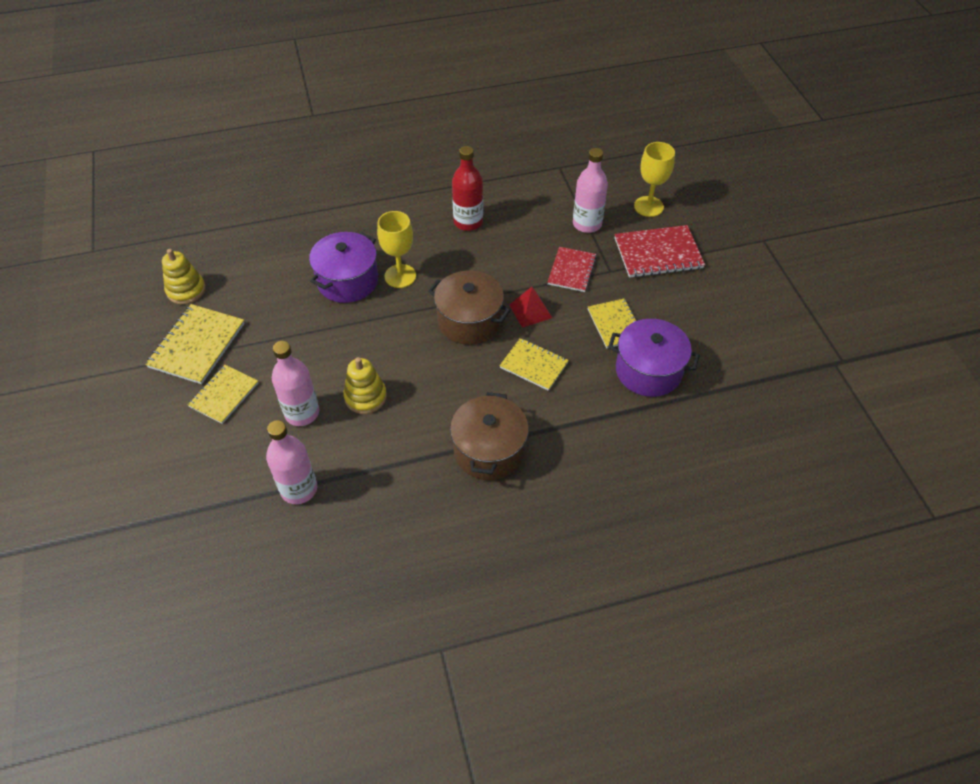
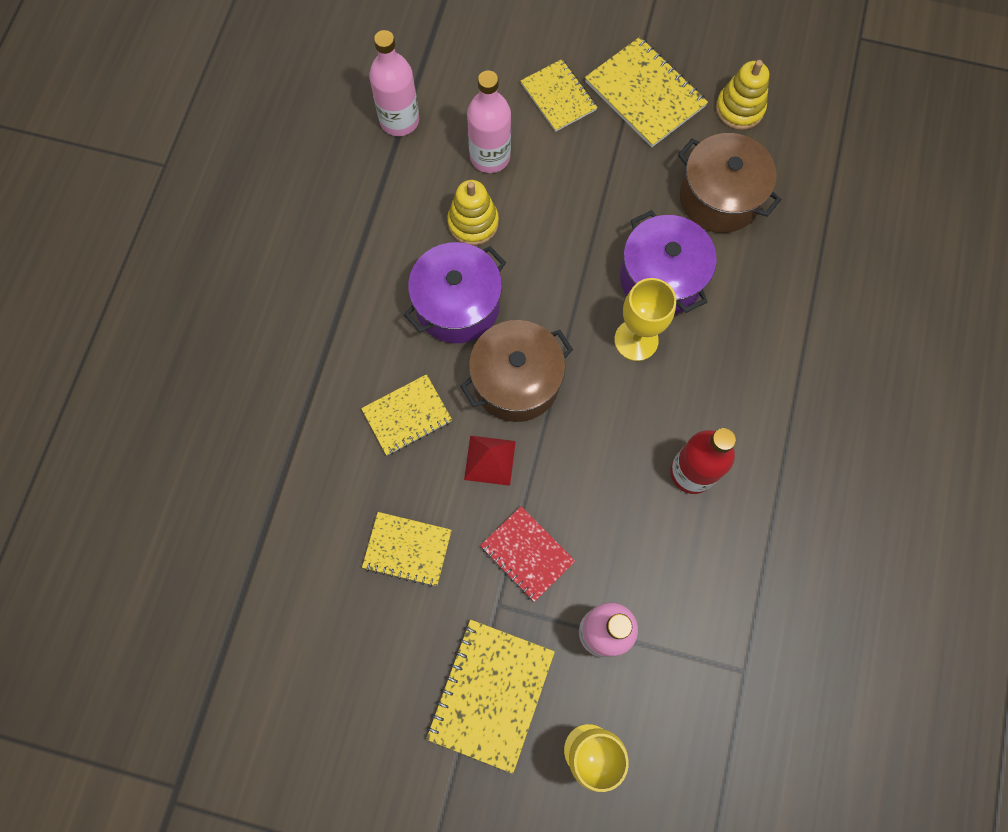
camera: 120 degrees right, 20 degrees up
brown pot [450,392,529,480] -> brown pot moved to [678,133,781,233]
purple pot [608,319,700,397] -> purple pot moved to [404,242,506,343]
red notebook [615,225,705,278] -> yellow notebook [426,620,555,774]

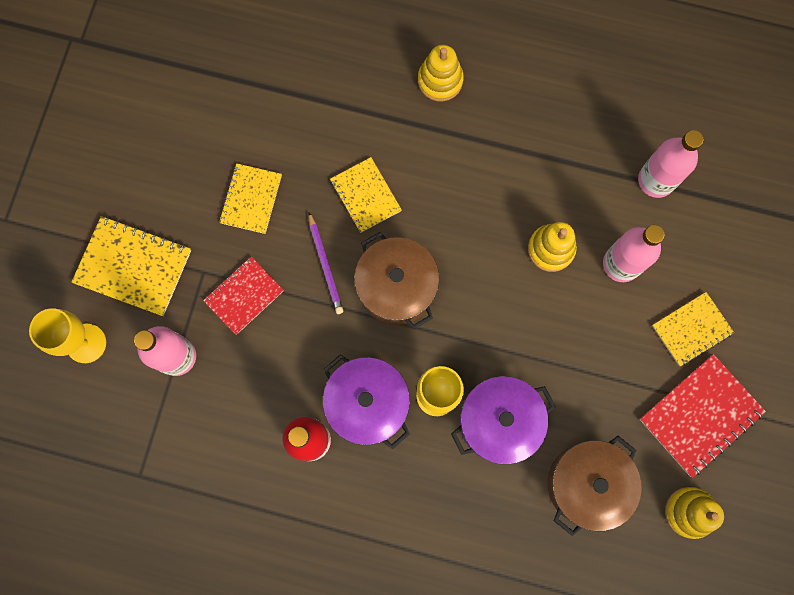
camera: 90 degrees right, 5 degrees up
purple pot [404,242,506,343] -> purple pot moved to [323,354,410,449]
red pyramid [464,436,516,486] -> purple pencil [309,212,343,314]
yellow notebook [585,37,708,147] -> red notebook [639,354,766,478]
none -> yellow stacking toy [418,45,464,101]

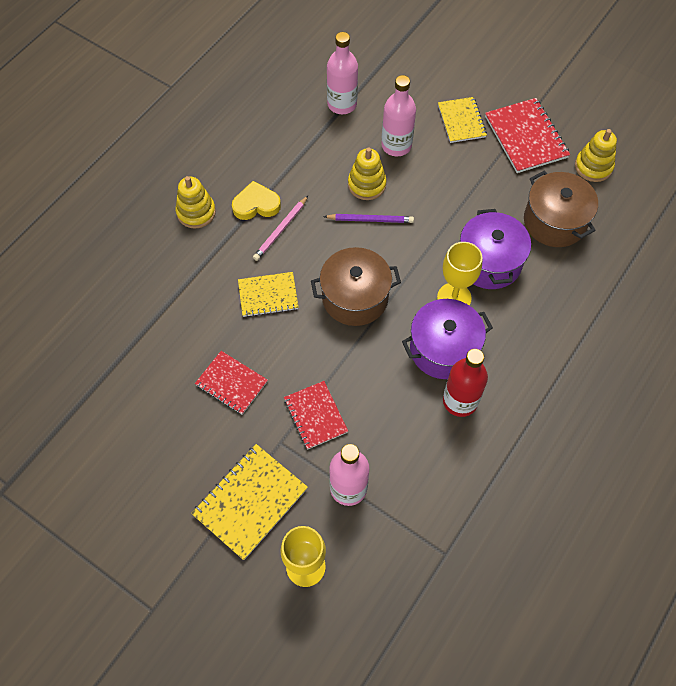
camera: 70 degrees left, 15 degrees down
yellow notebook [219,163,282,234] -> red notebook [195,351,268,415]
purple pencil [309,212,343,314] -> purple pencil moved to [323,214,414,223]
none -> yellow heart [232,181,281,220]
none -> pink pencil [253,196,308,261]

